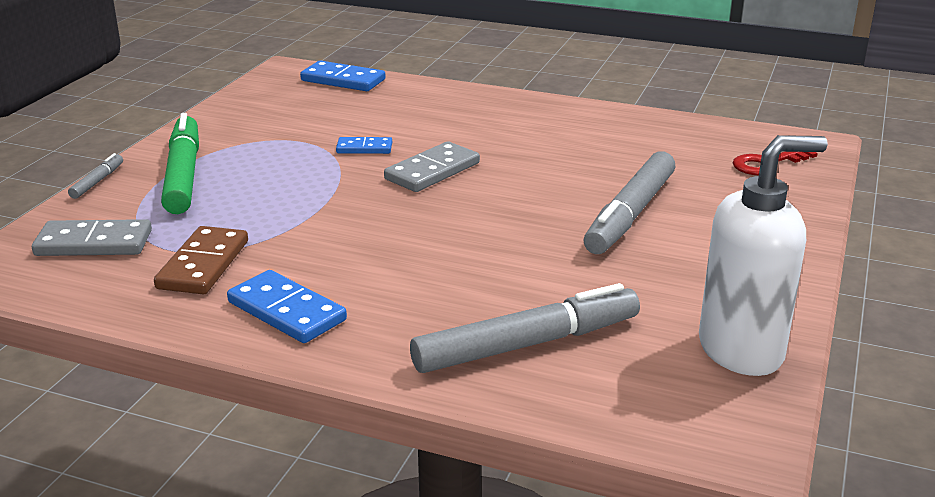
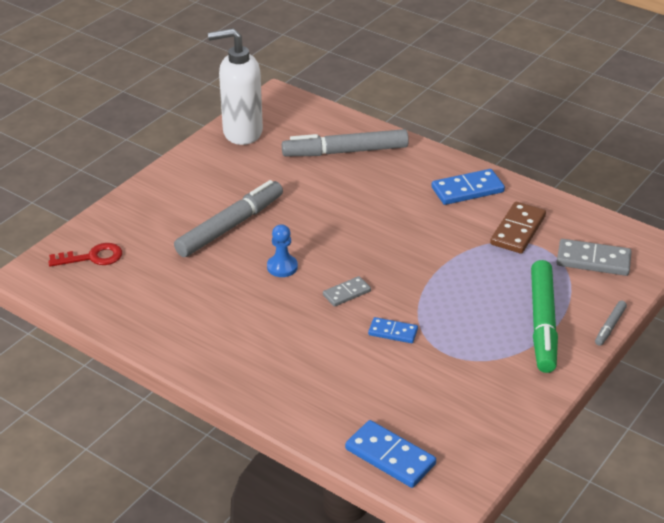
camera: 165 degrees left, 10 degrees up
blue domino [227,270,347,343] -> blue domino turned 75 degrees counterclockwise [431,169,505,205]
grey domino [384,142,480,192] -> grey domino [323,276,371,307], size x0.61
none -> blue pawn [267,224,298,277]

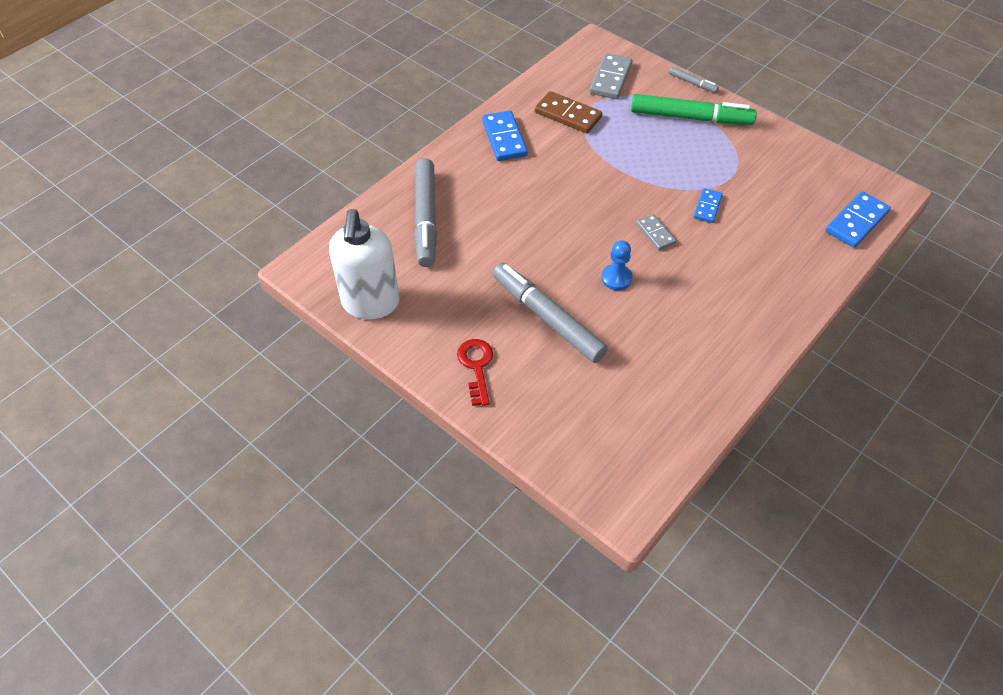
camera: 85 degrees left, 15 degrees up
red key [48,243,122,267] -> red key moved to [457,339,493,406]

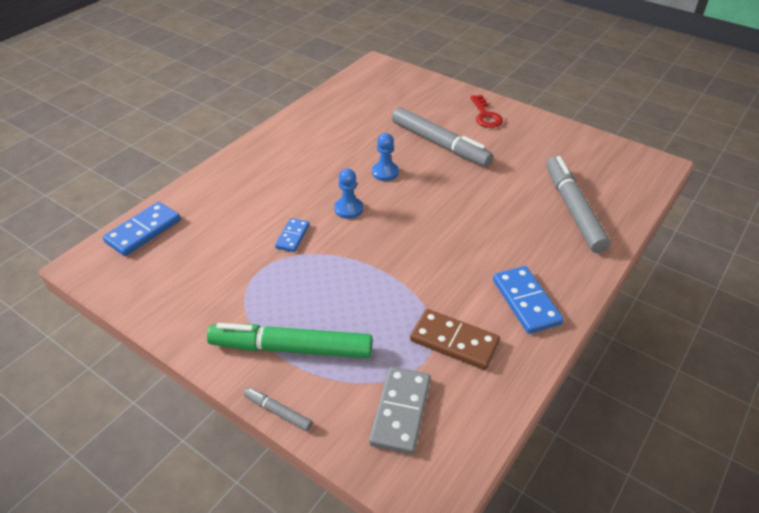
camera: 175 degrees right, 10 degrees down
white soap dispenser [329,209,400,319] -> none
grey domino [636,214,676,250] -> blue pawn [334,169,363,219]

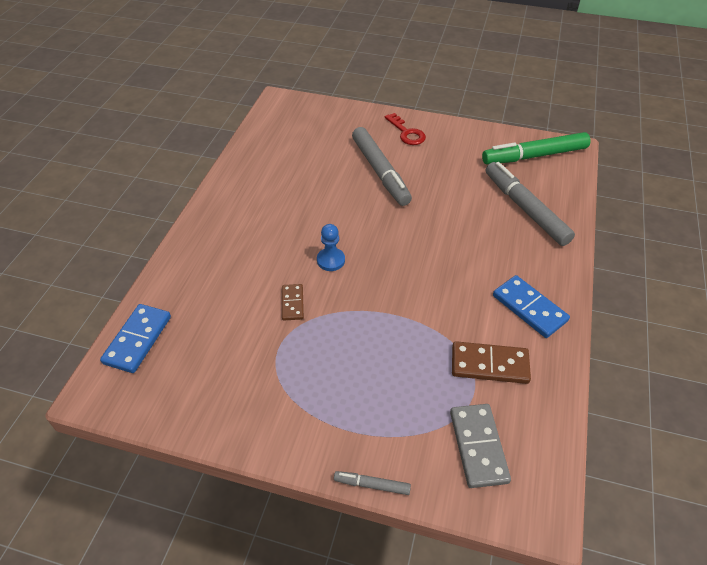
camera: 20 degrees left, 5 degrees up
green marker [207,323,373,358] -> green marker moved to [482,132,591,164]
blue domino [275,218,310,252] -> brown domino [282,284,304,320]
blue pawn [372,133,399,181] -> none
grey marker [392,107,493,167] -> grey marker turned 45 degrees clockwise [352,127,412,206]

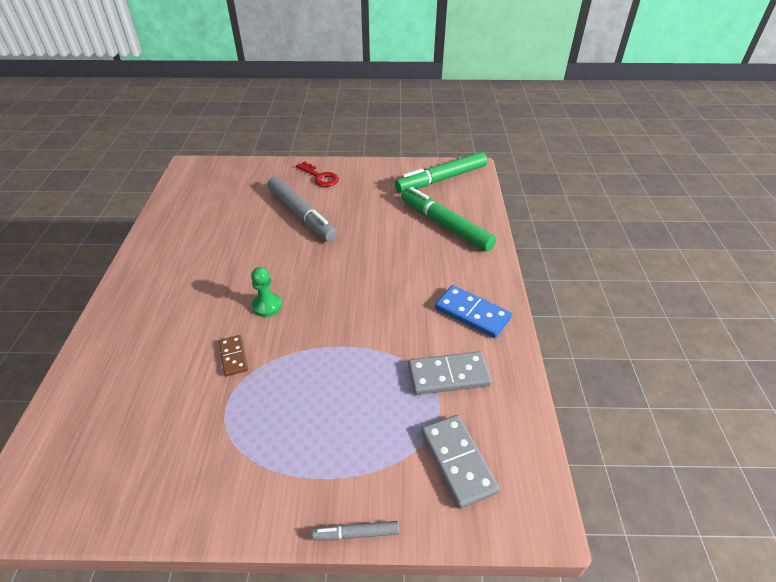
camera: 15 degrees left, 5 degrees down
blue domino [100,304,171,373] -> none
blue pawn [317,224,345,271] -> green pawn [251,267,282,317]
brown domino [452,341,531,384] -> grey domino [408,351,492,395]
grey marker [486,162,575,246] -> green marker [401,187,496,251]

